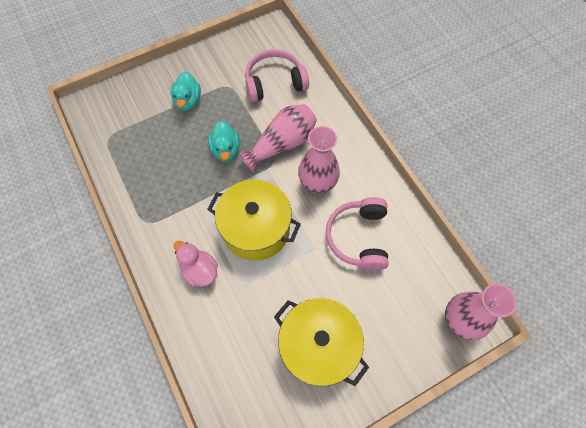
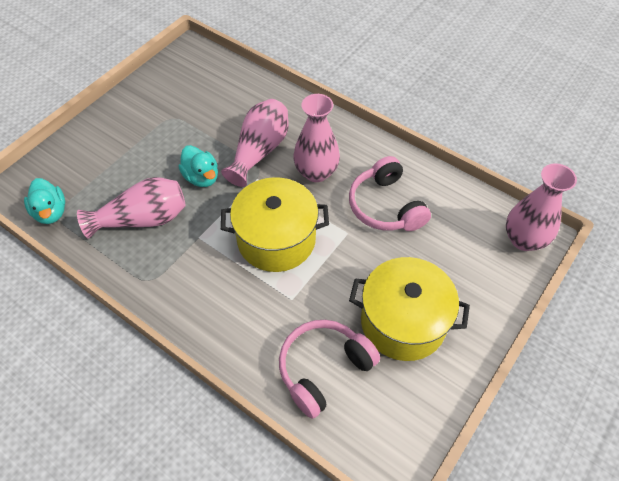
camera: 25 degrees left, 10 degrees down
turquoise duck [170,72,201,111] -> turquoise duck moved to [24,178,65,224]
pink duck [174,241,218,287] -> none
pink headphones [245,49,309,102] -> pink headphones moved to [279,320,380,419]
none -> pink vase [77,177,186,239]

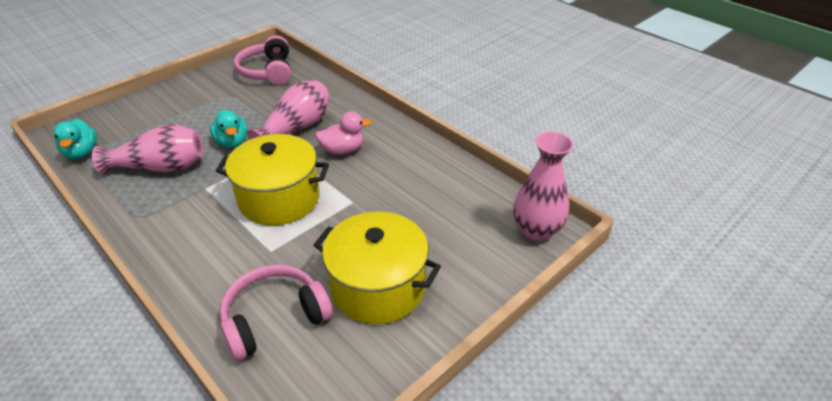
camera: 10 degrees right, 15 degrees down
pink vase [293,94,340,182] -> pink duck [315,111,371,155]
pink headphones [349,156,431,231] -> pink headphones moved to [234,35,291,85]

